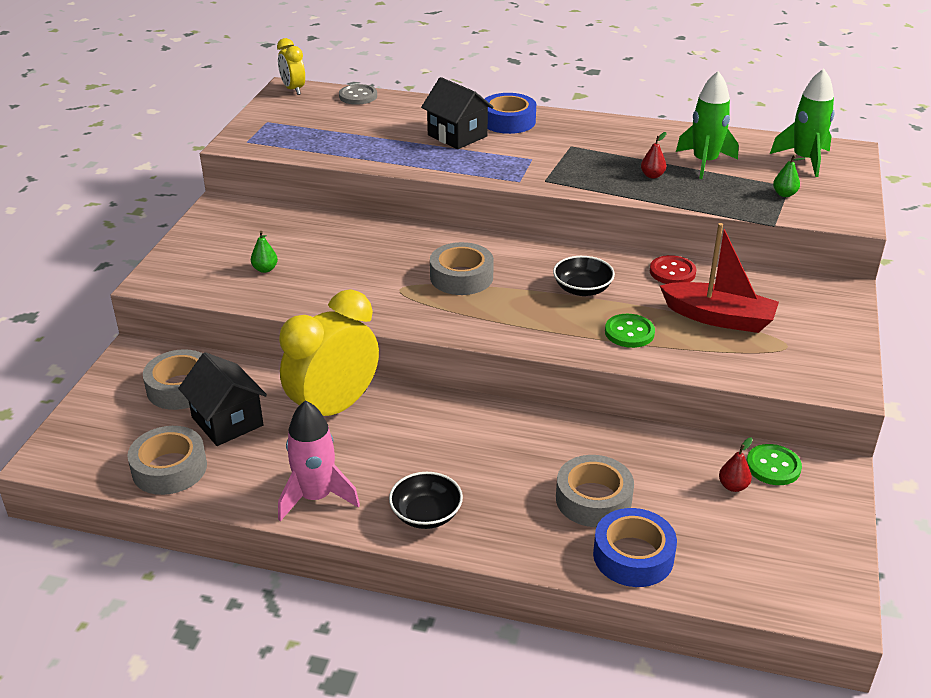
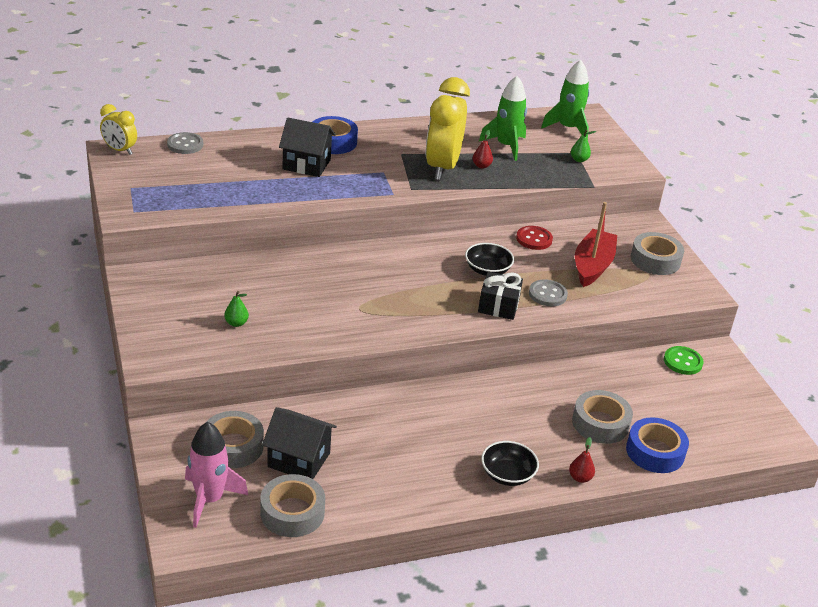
camera: 35 degrees left, 0 degrees up
pink rocket [278,400,360,521] -> pink rocket moved to [185,422,248,528]
yellow clock [279,289,379,416] -> yellow clock moved to [426,77,470,180]
grey tape [430,242,494,295] -> grey tape moved to [631,232,684,275]
green button [605,314,655,348] -> grey button [529,279,568,306]
red boat [660,223,779,333] -> red boat turned 60 degrees counterclockwise [575,202,617,287]
red pear [719,438,753,492] -> red pear moved to [569,437,595,483]
none -> black gift [478,271,523,320]

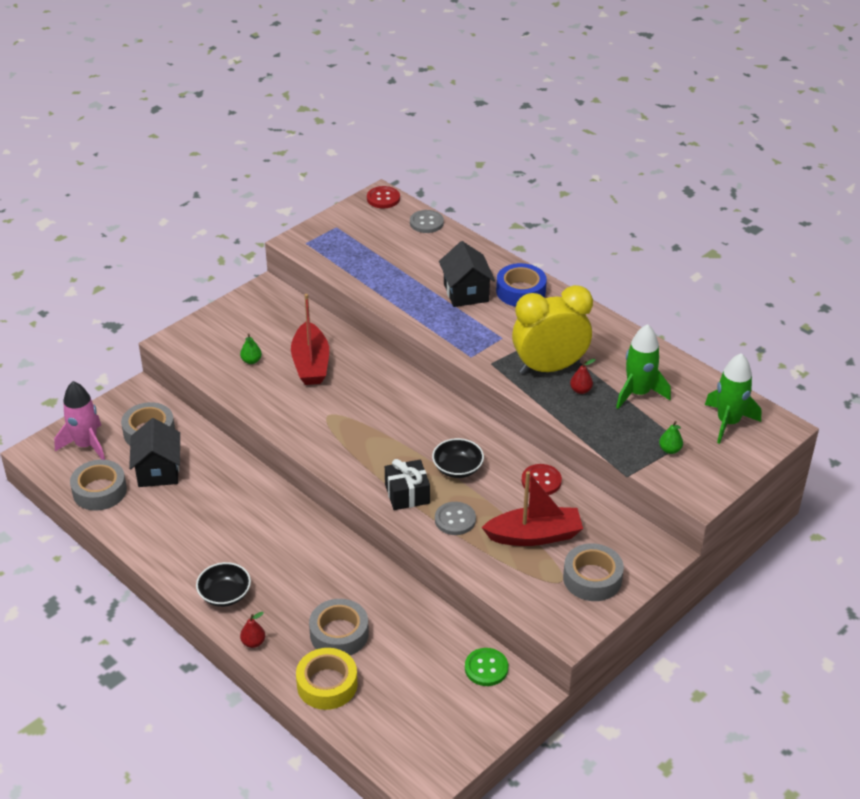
camera: 65 degrees right, 5 degrees up
yellow clock [100,104,137,155] -> red button [367,186,400,208]
blue tape [626,417,689,473] -> yellow tape [296,648,358,710]
none -> red boat [291,294,329,385]

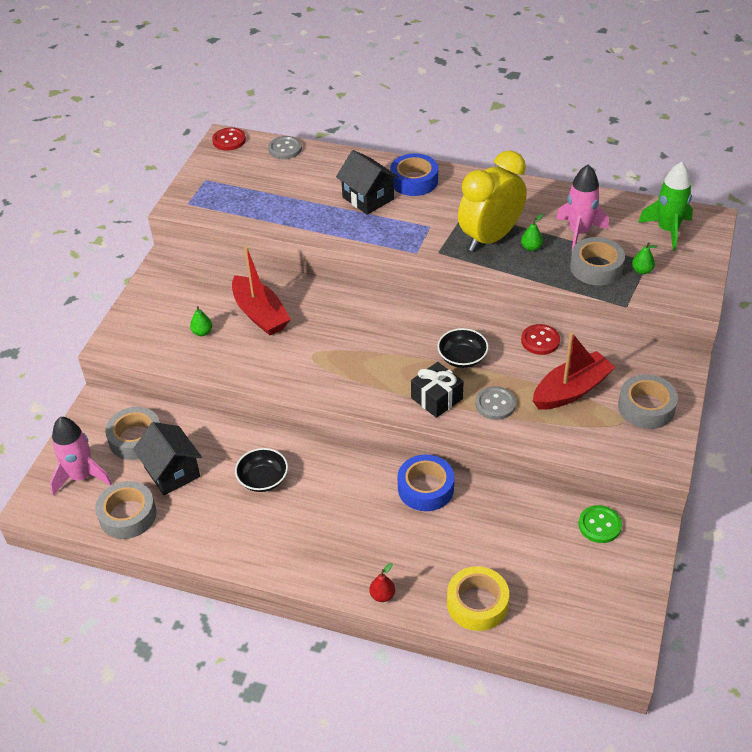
camera: 25 degrees left, 5 degrees up
black bowl [196,562,251,607] -> black bowl moved to [235,448,288,492]
grey tape [309,599,369,655] -> grey tape moved to [570,237,625,285]
red pear [570,359,596,394] -> green pear [521,214,543,251]
green rocket [616,324,671,409] -> pink rocket [556,165,609,252]
none -> blue tape [397,454,454,511]

